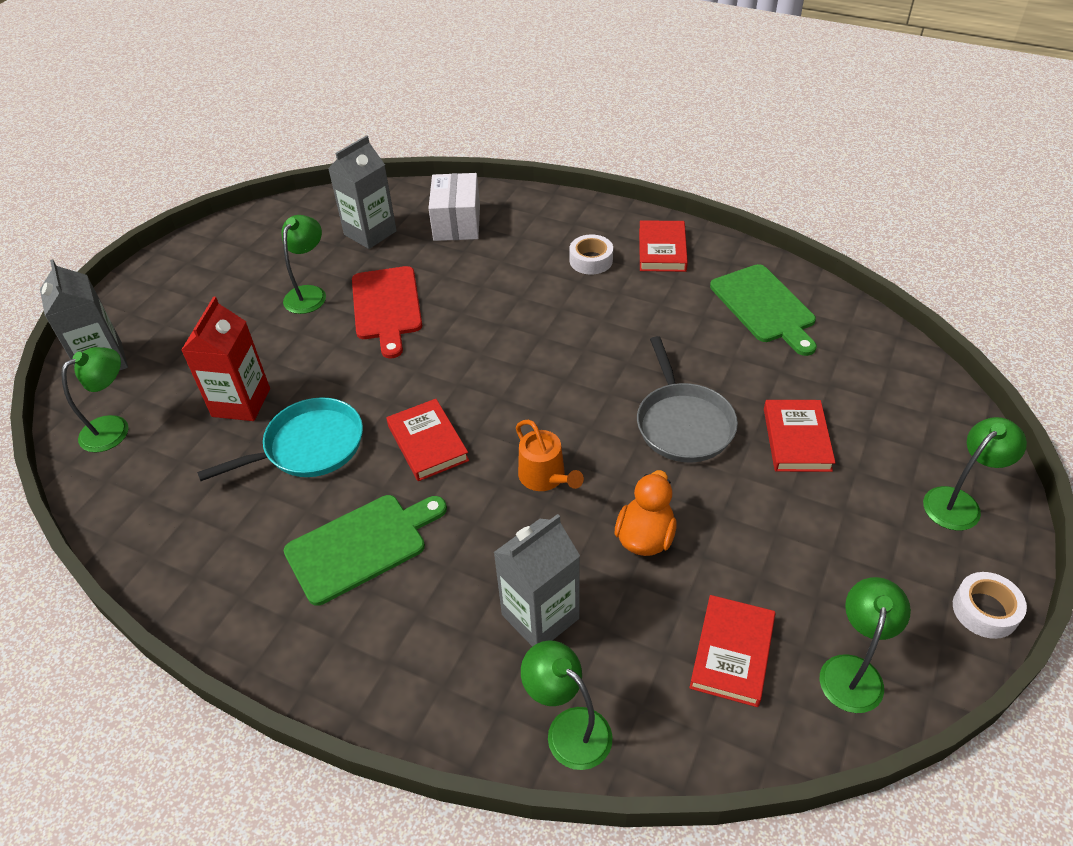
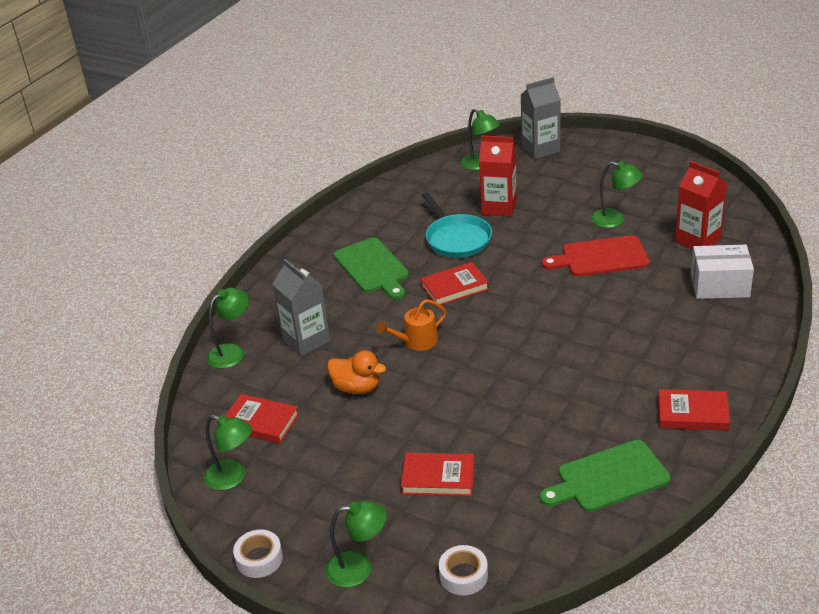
camera: 95 degrees right, 10 degrees down
grey carton [328,135,397,249] -> red carton [675,161,727,249]
white tape [569,235,613,275] -> white tape moved to [439,545,488,595]
grey pan [637,336,738,462] -> none
green lamp [923,417,1027,531] -> green lamp turned 60 degrees counterclockwise [326,500,387,588]

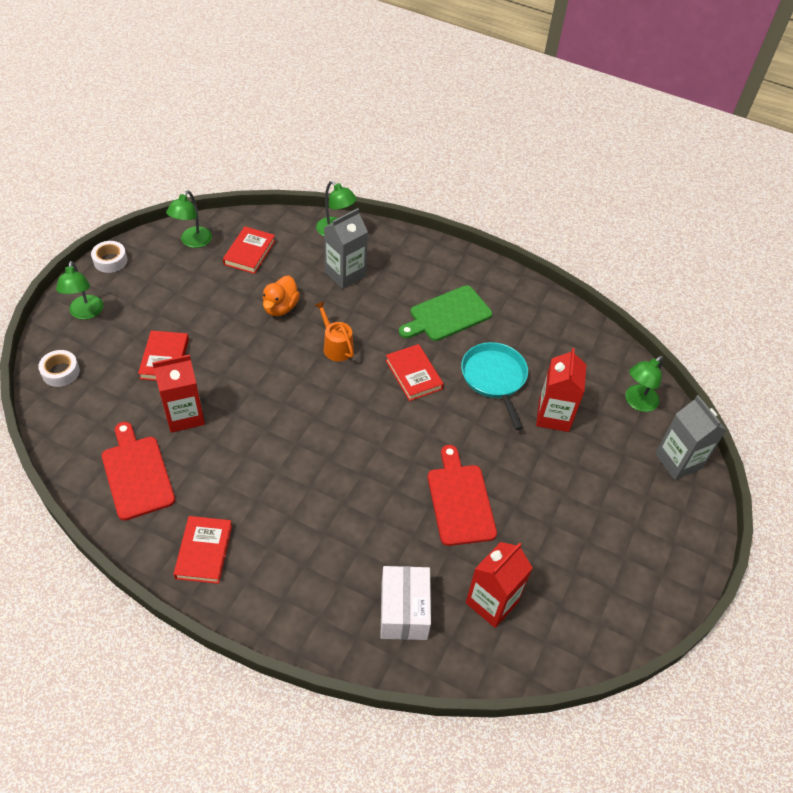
camera: 80 degrees right, 15 degrees up
turquoise pan [421,193,492,258] -> turquoise pan turned 105 degrees clockwise [461,342,528,430]
green cutting board [540,440,671,512] -> red cutting board [102,422,175,521]
green lamp [591,161,643,228] -> none
none -> red carton [152,354,205,433]

